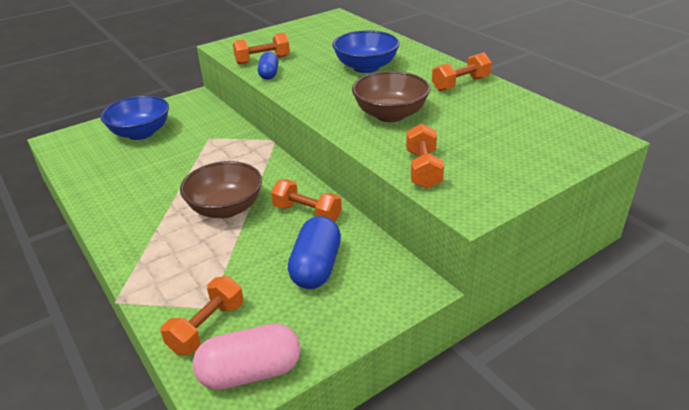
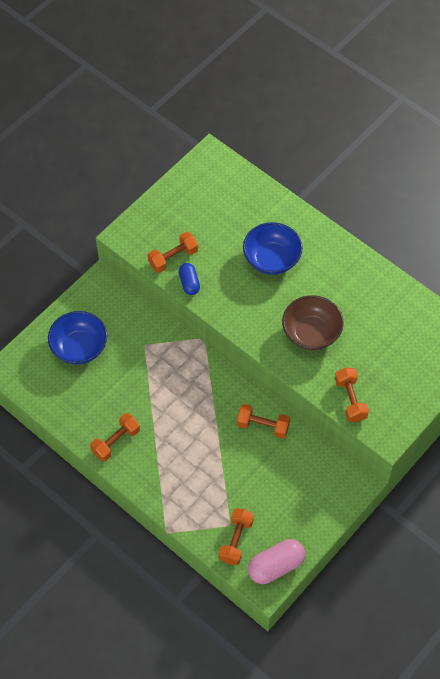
camera: 15 degrees left, 25 degrees up
brown bowl [180,161,262,218] -> none
blue capsule [288,216,341,289] -> none
orange dumbbell [432,52,492,91] -> orange dumbbell moved to [90,413,140,462]

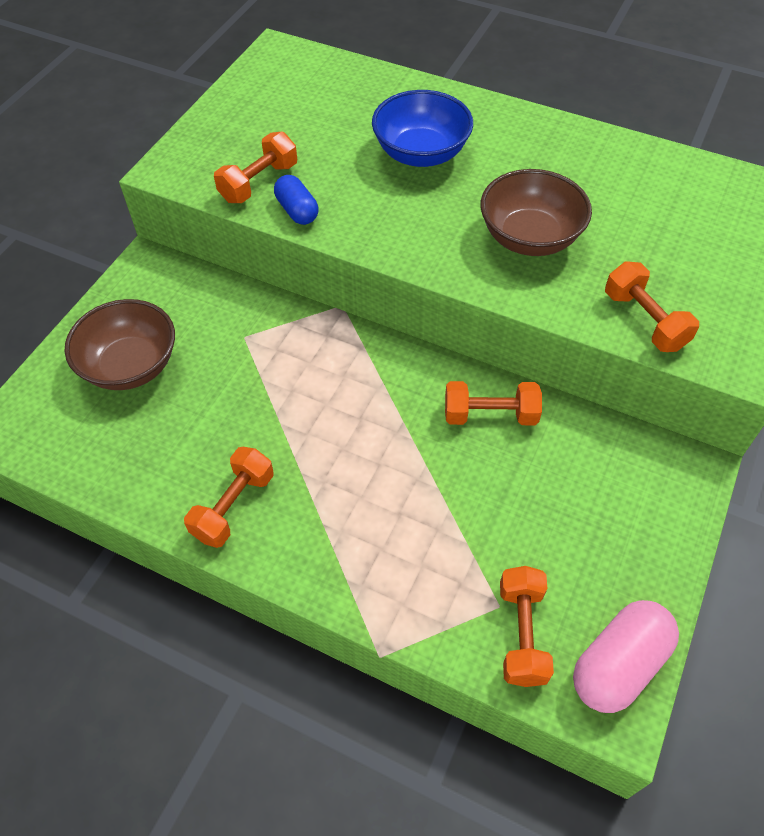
camera: 15 degrees left, 5 degrees down
blue bowl [48,311,107,365] -> brown bowl [65,299,175,390]

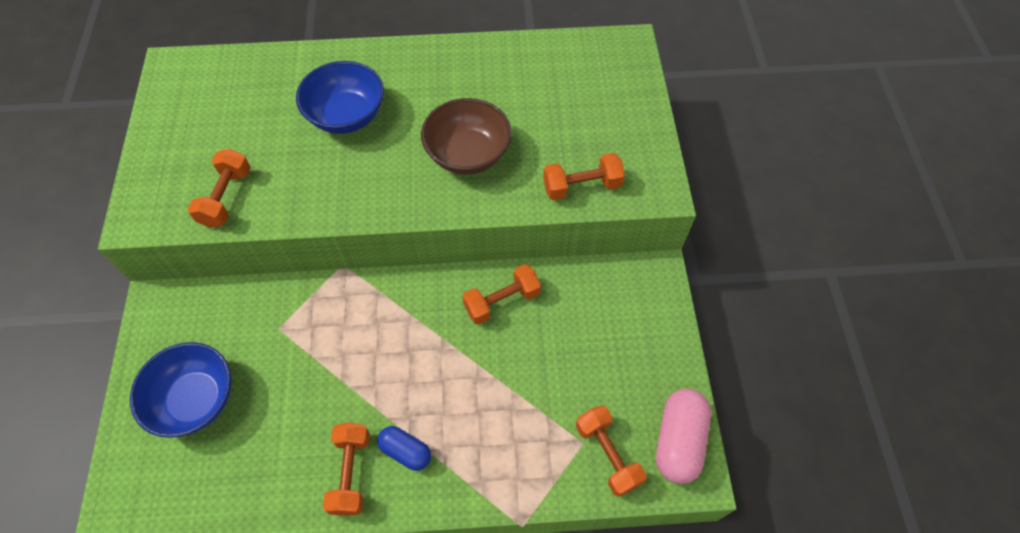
camera: 30 degrees left, 5 degrees up
brown bowl [65,299,175,390] -> blue bowl [130,342,231,438]
blue capsule [274,175,318,225] -> blue capsule moved to [377,426,431,471]
orange dumbbell [605,261,699,352] -> orange dumbbell turned 45 degrees counterclockwise [543,153,625,201]

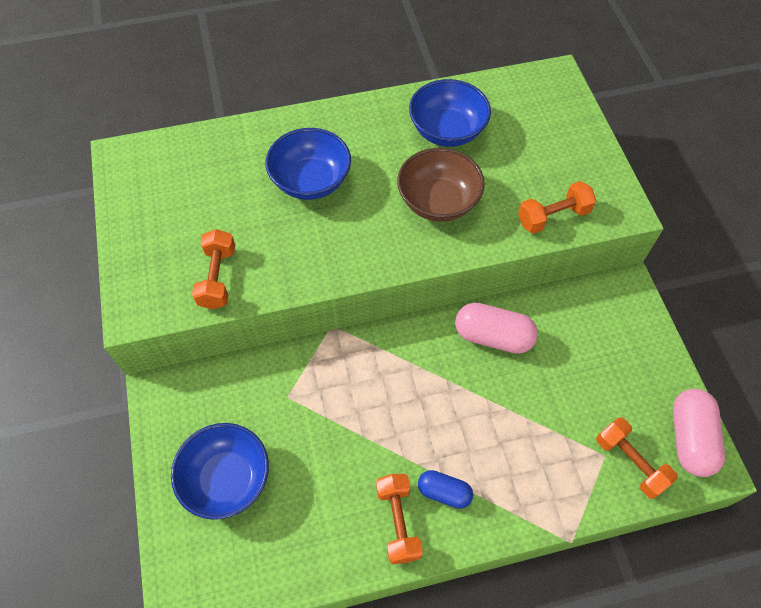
camera: 10 degrees left, 0 degrees up
orange dumbbell [462,264,541,325] -> pink capsule [455,303,538,354]
none -> blue bowl [409,79,491,147]

